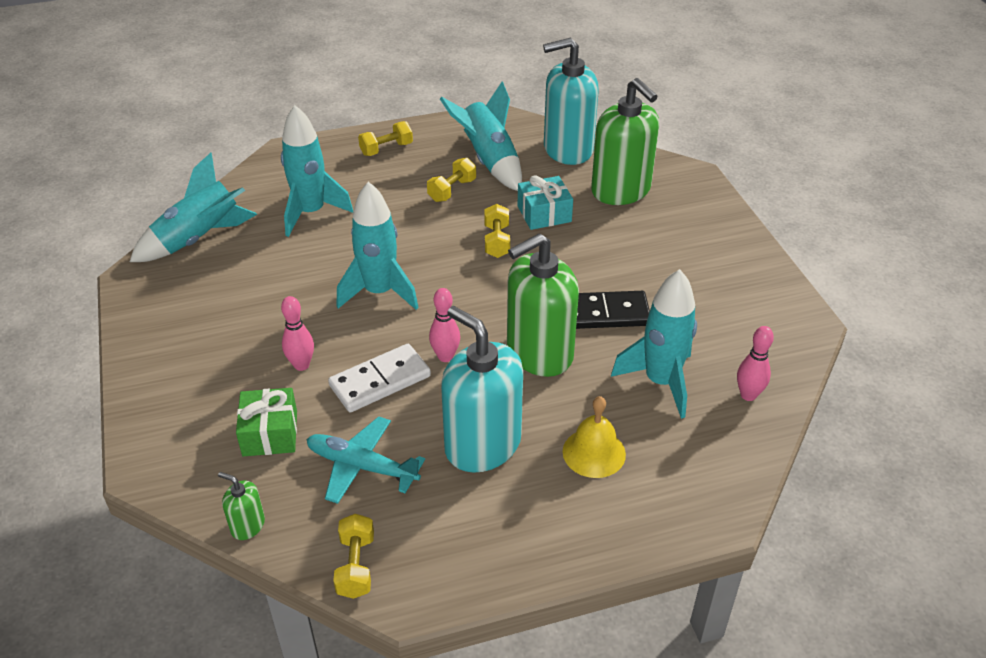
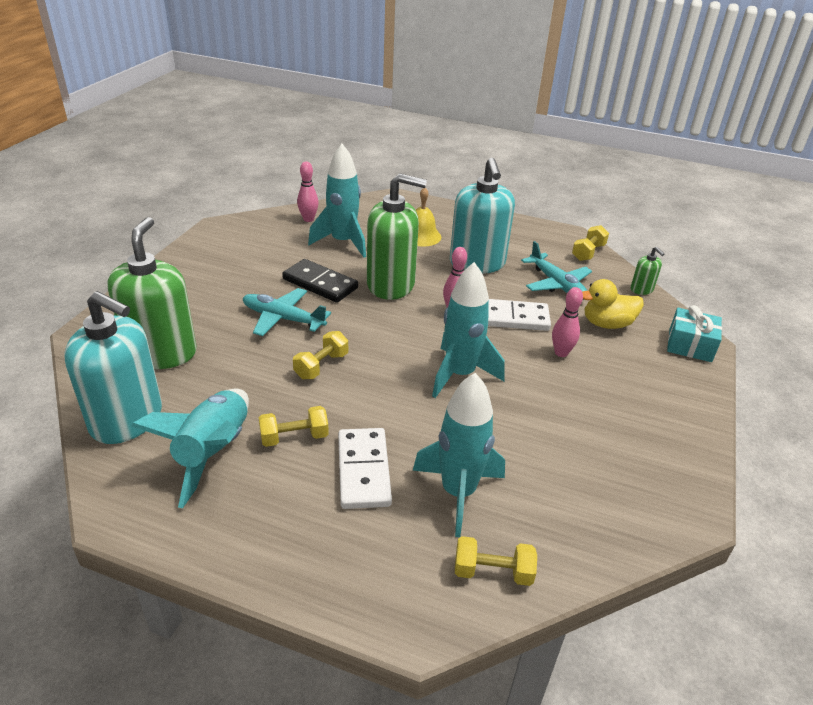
camera: 145 degrees left, 5 degrees down
turquoise rocket [130,153,257,262] -> none
green gift [236,388,297,456] -> yellow duck [582,279,644,329]
yellow dumbbell [358,121,413,156] -> yellow dumbbell moved to [455,536,537,586]
turquoise gift [518,175,573,230] -> turquoise gift moved to [667,305,722,362]
none -> turquoise plane [243,288,331,336]
none -> white domino [338,428,392,509]

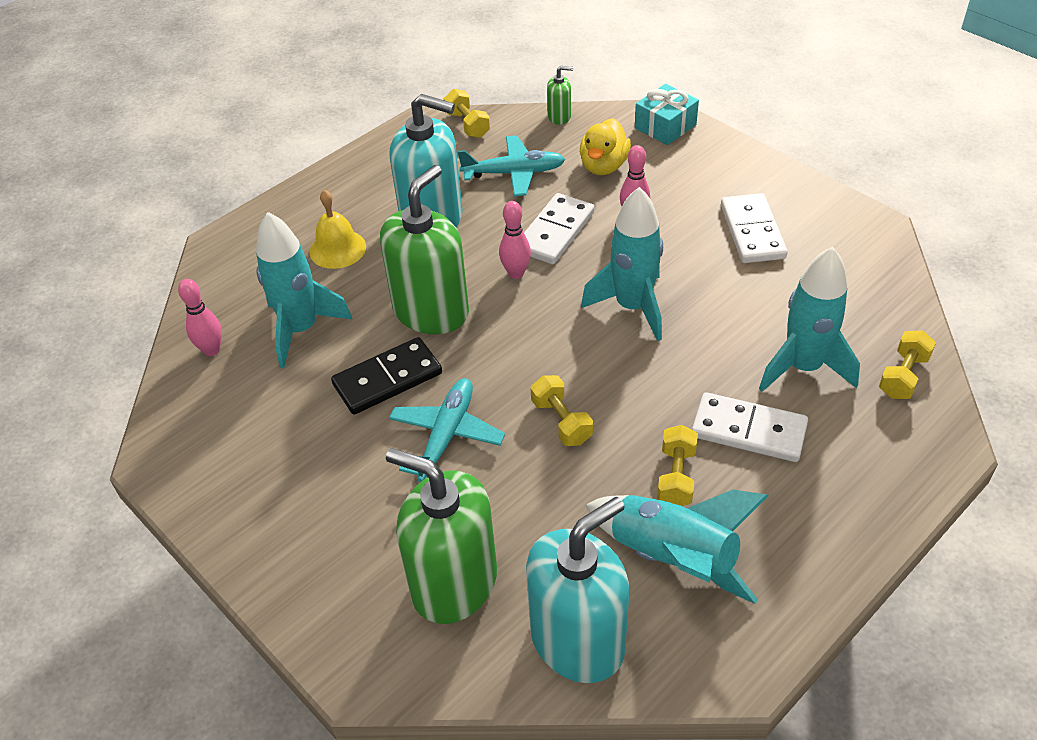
camera: 60 degrees left, 10 degrees up
turquoise plane [243,288,331,336] -> turquoise plane turned 150 degrees clockwise [389,378,505,482]
none -> white domino [721,193,788,263]

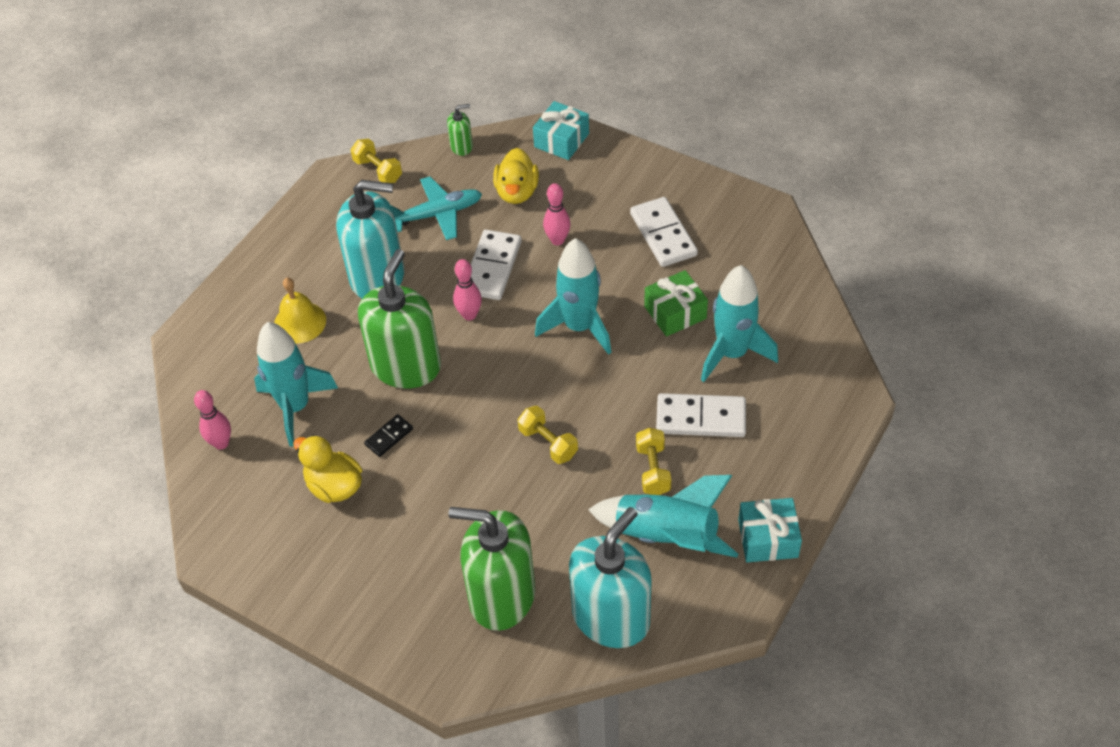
camera: 15 degrees left, 5 degrees up
black domino [331,337,442,415] -> black domino [364,414,413,457], size x0.53
turquoise plane [389,378,505,482] -> none
yellow dumbbell [879,330,936,399] -> none
none -> yellow duck [293,435,362,503]
none -> green gift [644,270,708,337]
none -> turquoise gift [738,498,802,562]

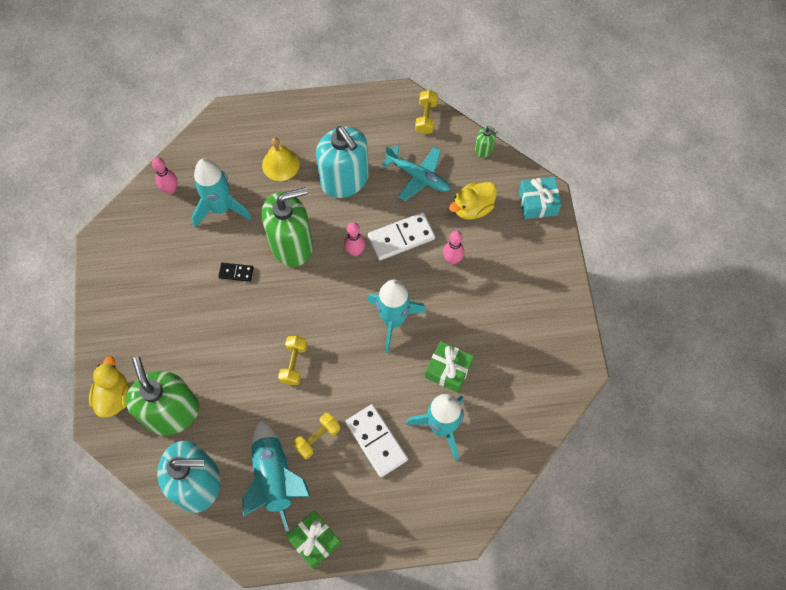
camera: 50 degrees right, 15 degrees up
yellow duck [293,435,362,503] -> yellow duck moved to [89,356,129,418]
white domino [630,197,698,267] -> none
turquoise gift [738,498,802,562] -> green gift [286,511,341,569]

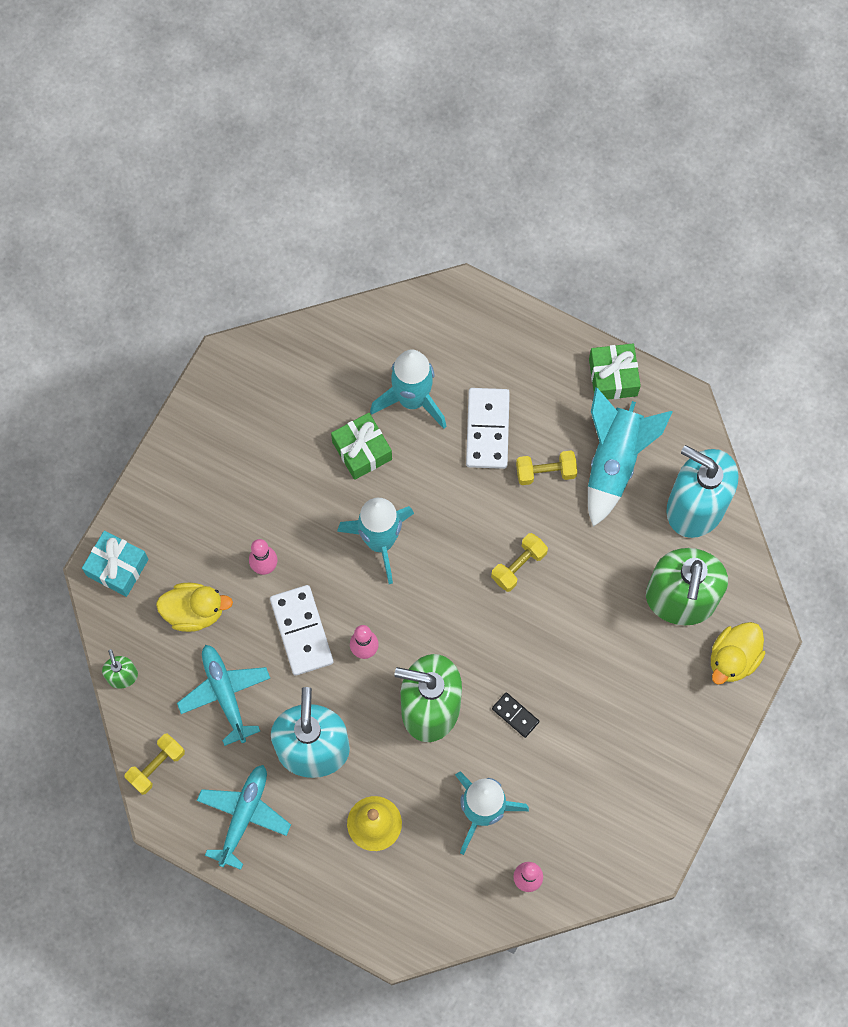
camera: 145 degrees left, 5 degrees up
white domino [368,212,435,260] -> white domino turned 60 degrees clockwise [270,585,333,676]
none -> turquoise plane [197,765,291,870]

